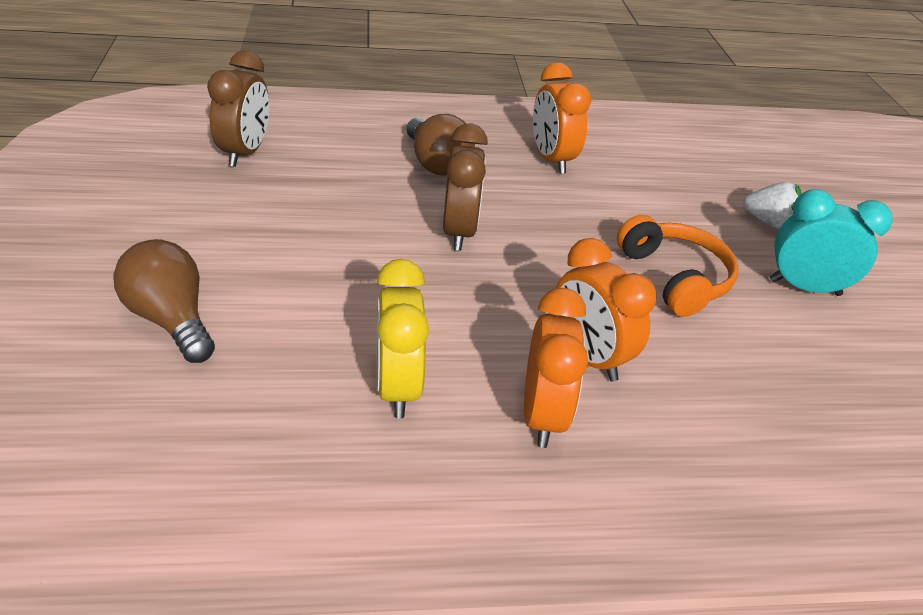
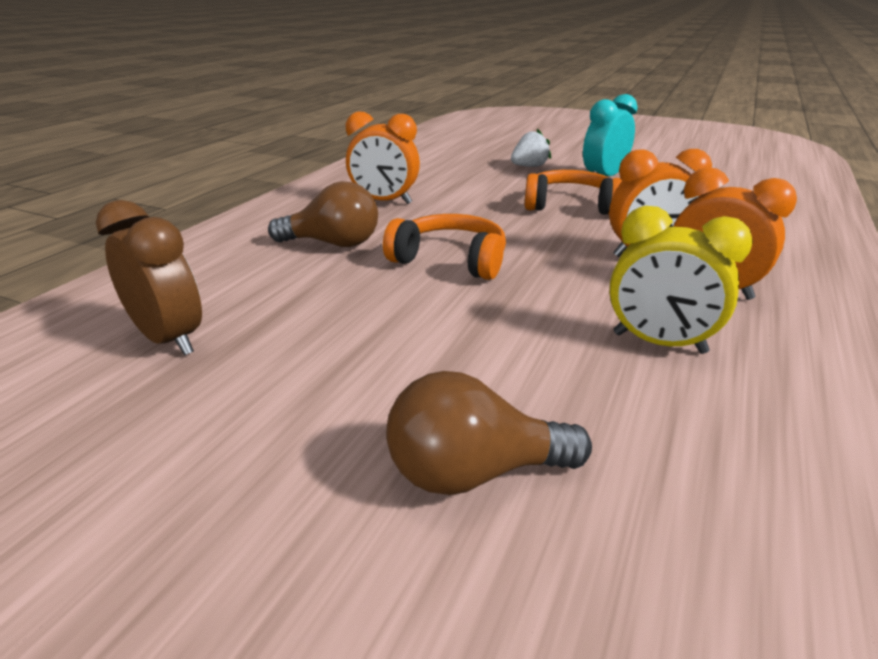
camera: 55 degrees left, 10 degrees down
brown clock [443,123,488,251] -> orange headphones [383,214,506,280]

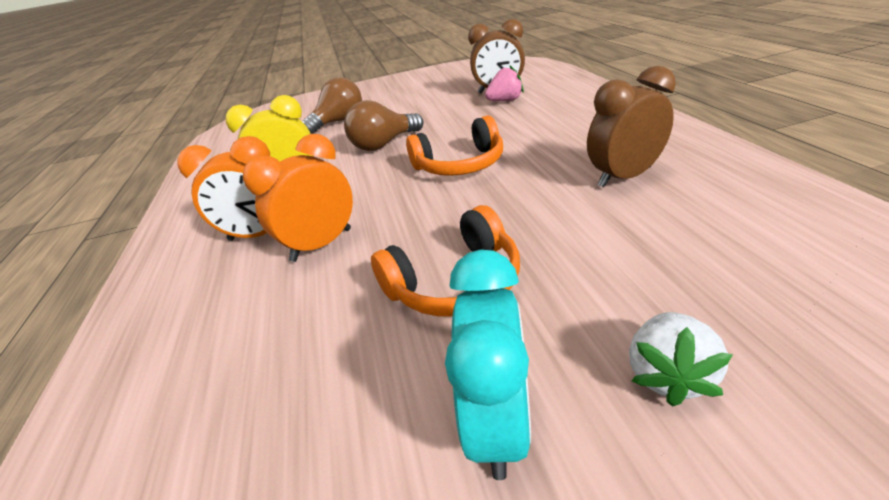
camera: 145 degrees right, 5 degrees up
brown light bulb [268,181,378,247] -> brown light bulb moved to [344,100,424,151]
orange clock [346,112,420,204] -> brown clock [587,66,676,187]
none -> pink strawberry [485,65,524,101]

